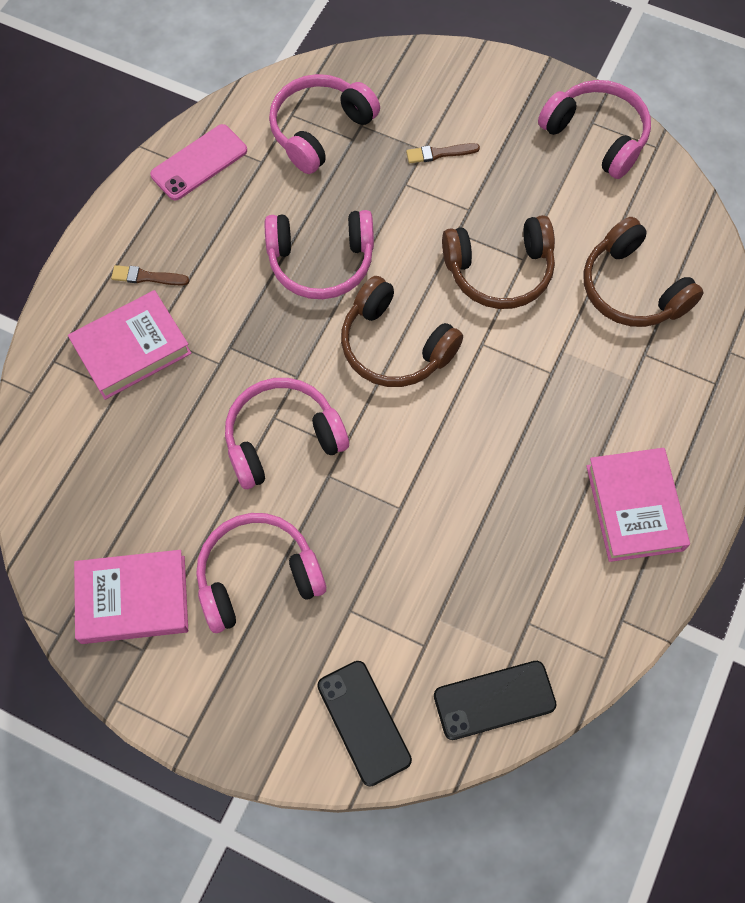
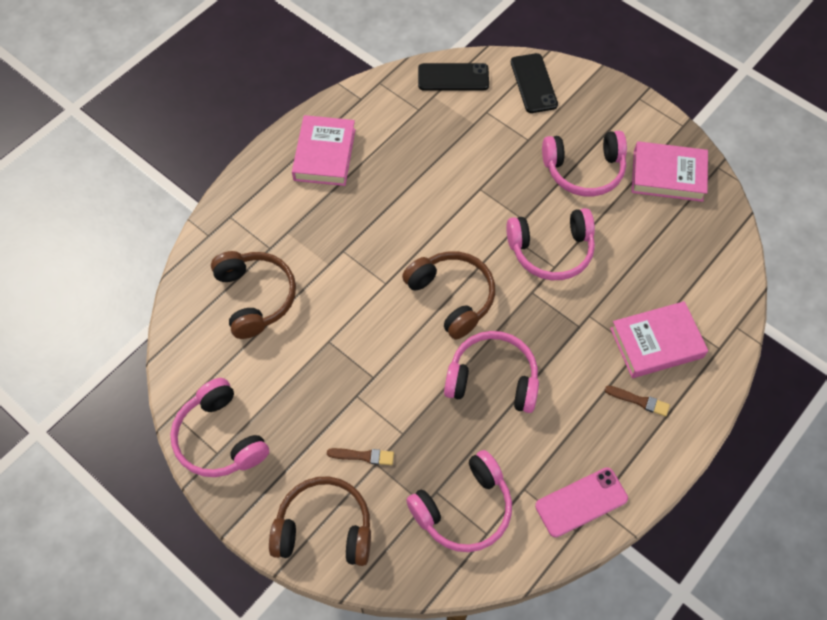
camera: 165 degrees left, 5 degrees down
brown headphones [442,215,555,309] -> brown headphones moved to [269,476,371,566]

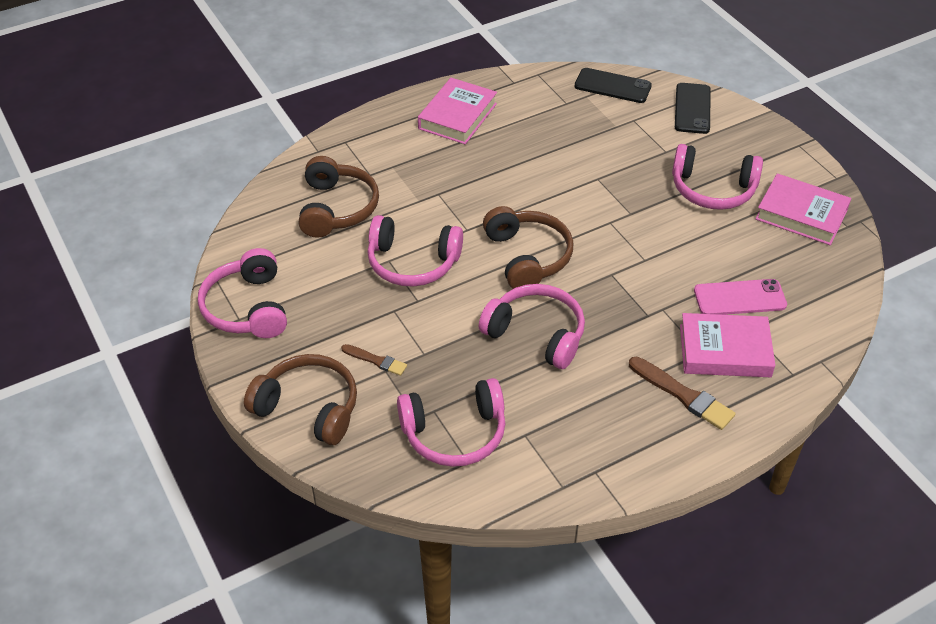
camera: 20 degrees right, 15 degrees down
pink headphones [506,208,595,280] -> pink headphones moved to [368,215,463,287]
pink phone [535,467,628,537] -> pink phone moved to [694,279,787,315]
brown brush [605,386,670,416] -> brown brush [629,357,736,430], size x1.65

